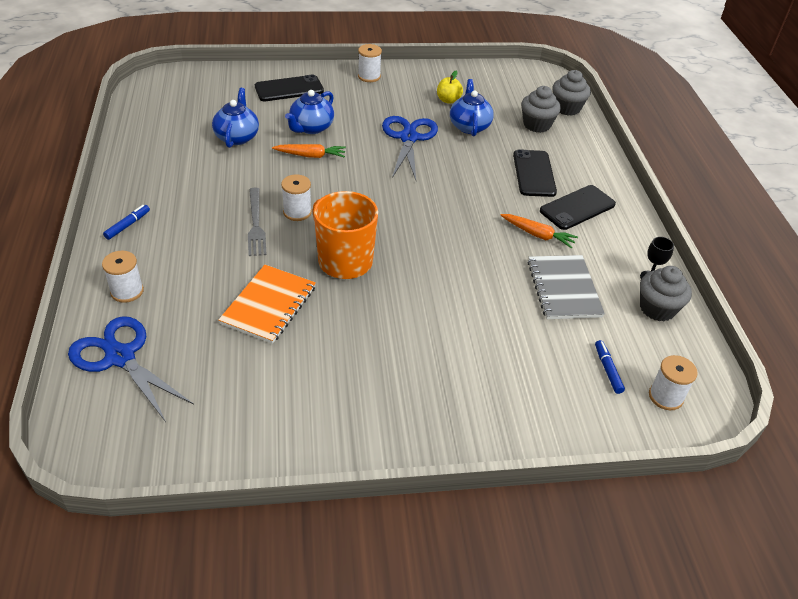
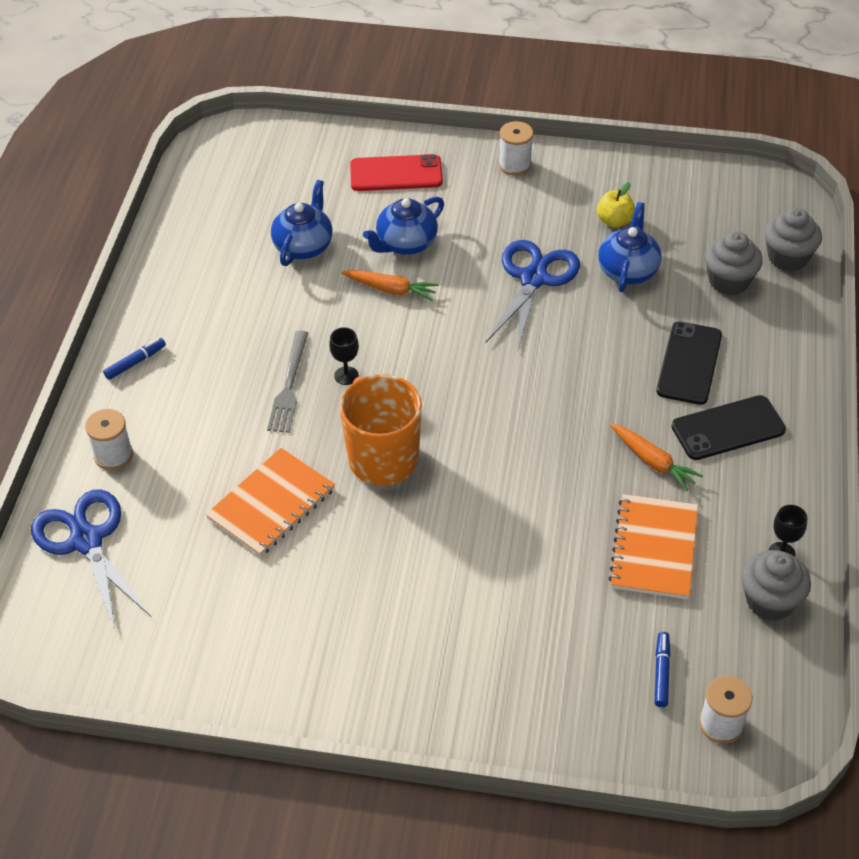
camera: 20 degrees right, 5 degrees up
black phone [255,74,324,101] -> red phone [350,154,443,191]
white spool [281,174,312,221] -> black goblet [329,327,359,385]
grey notebook [527,255,605,319] -> orange notebook [609,494,698,599]

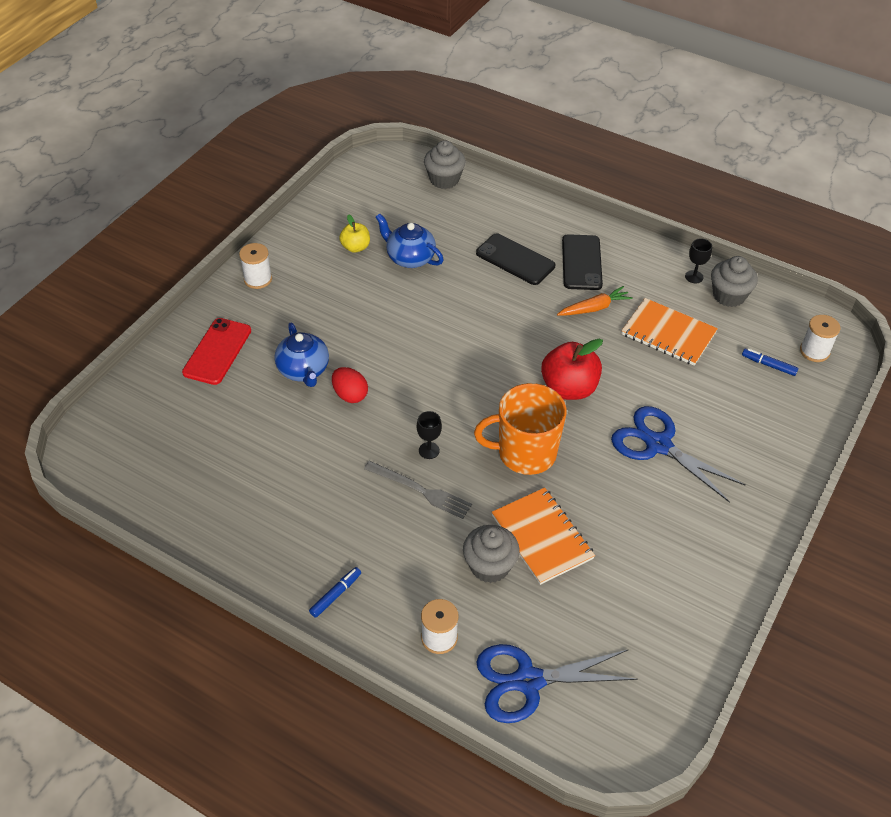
camera: 70 degrees left, 0 degrees up
blue marker [103,338,166,380] -> blue marker turned 60 degrees clockwise [309,567,361,618]
blue teapot [271,180,333,266] -> none
orange carrot [341,270,439,301] -> red egg [332,367,368,403]
blue scissors [486,240,580,353] -> blue scissors moved to [611,406,746,503]
grey cupcake [704,232,763,295] -> grey cupcake moved to [463,525,520,583]
none -> red apple [541,339,603,400]

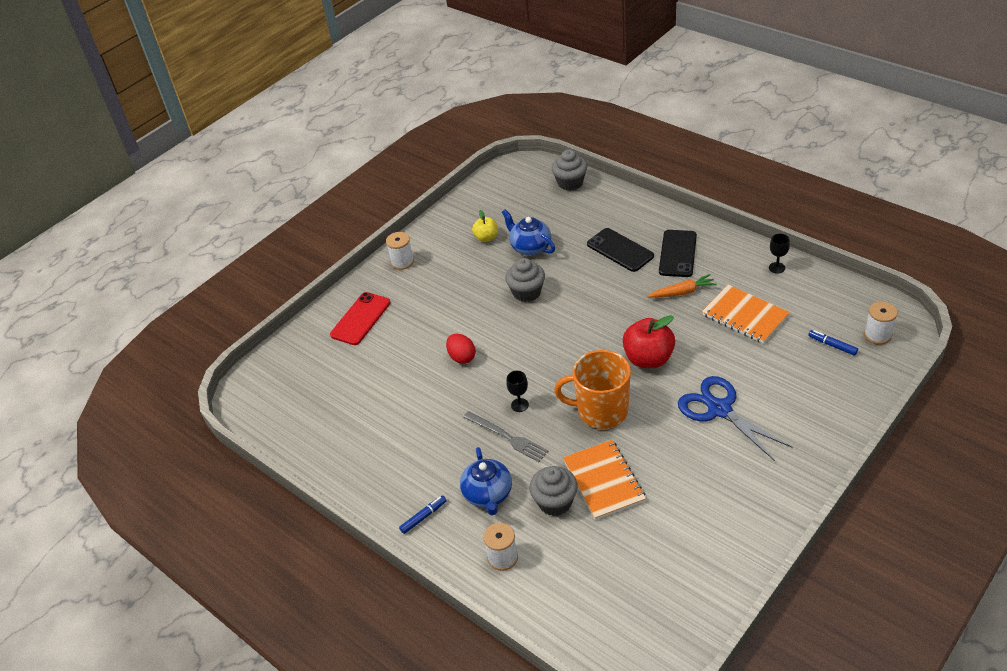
camera: 15 degrees right, 5 degrees down
blue teapot [274,323,329,387] -> blue teapot moved to [460,447,512,515]
blue scissors [476,644,638,723] -> none
grey cupcake [711,256,758,307] -> grey cupcake moved to [505,258,545,302]

